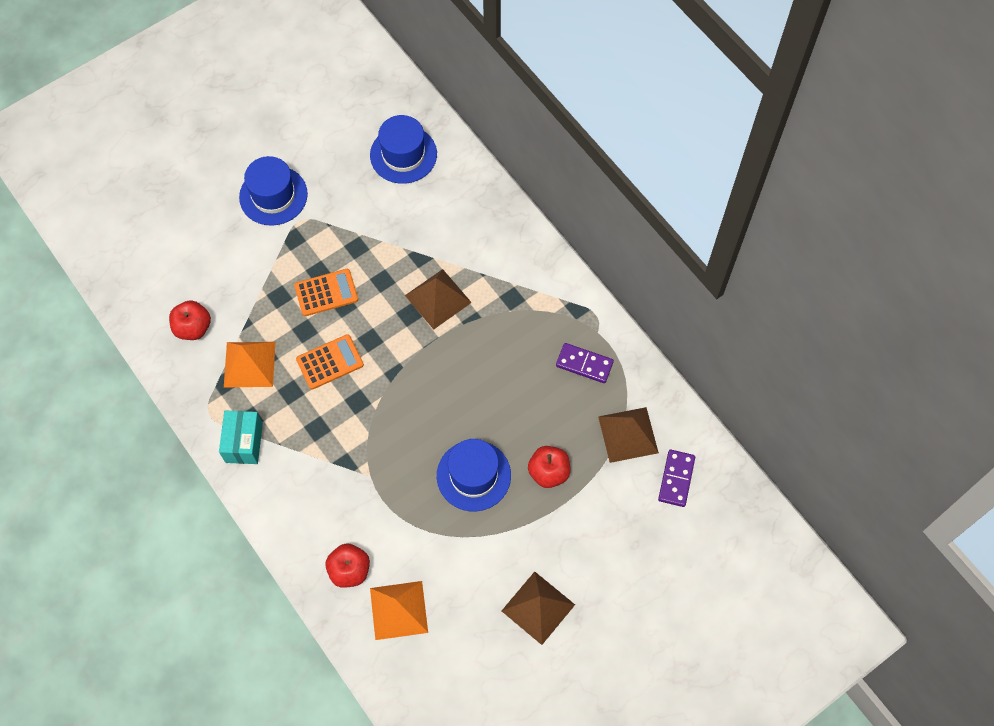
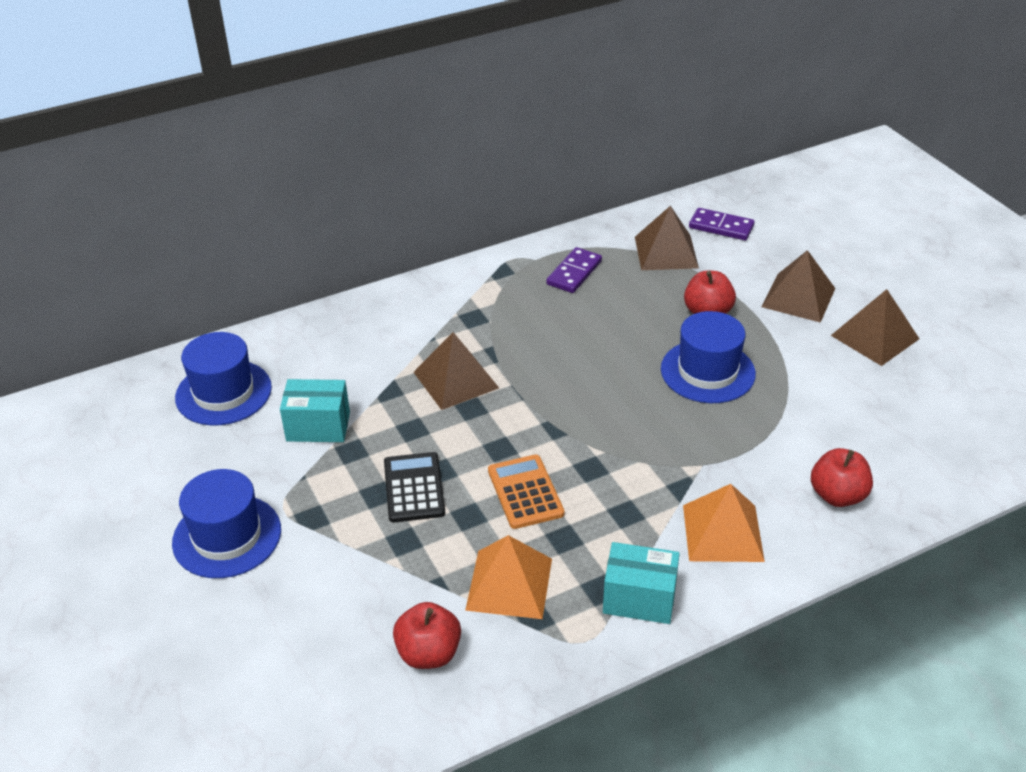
camera: 80 degrees left, 25 degrees down
orange calculator [294,269,358,316] -> black calculator [384,452,445,523]
orange pyramid [370,581,428,640] -> orange pyramid moved to [683,484,765,562]
none -> turquoise box [280,379,350,442]
none -> brown pyramid [761,250,836,323]

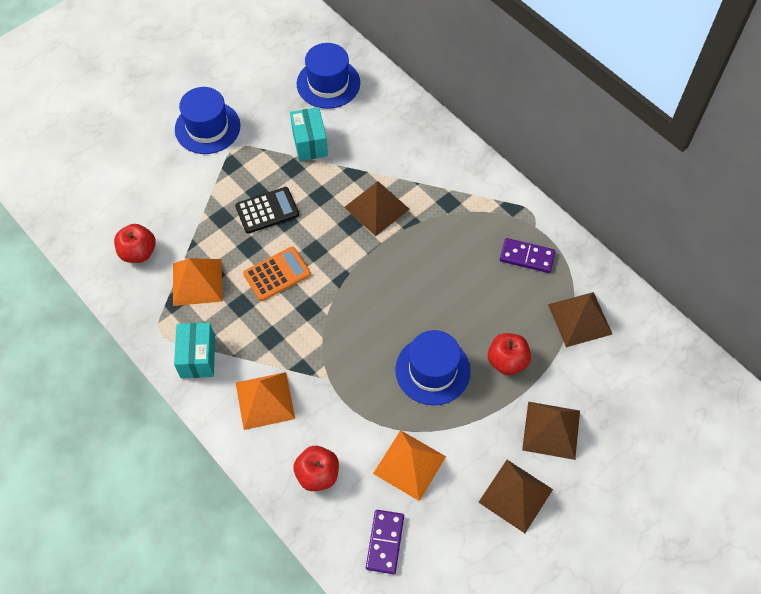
camera: 75 degrees right, 20 degrees up
purple domino [689,208,755,240] -> purple domino moved to [366,510,404,574]
none -> orange pyramid [373,430,446,501]

